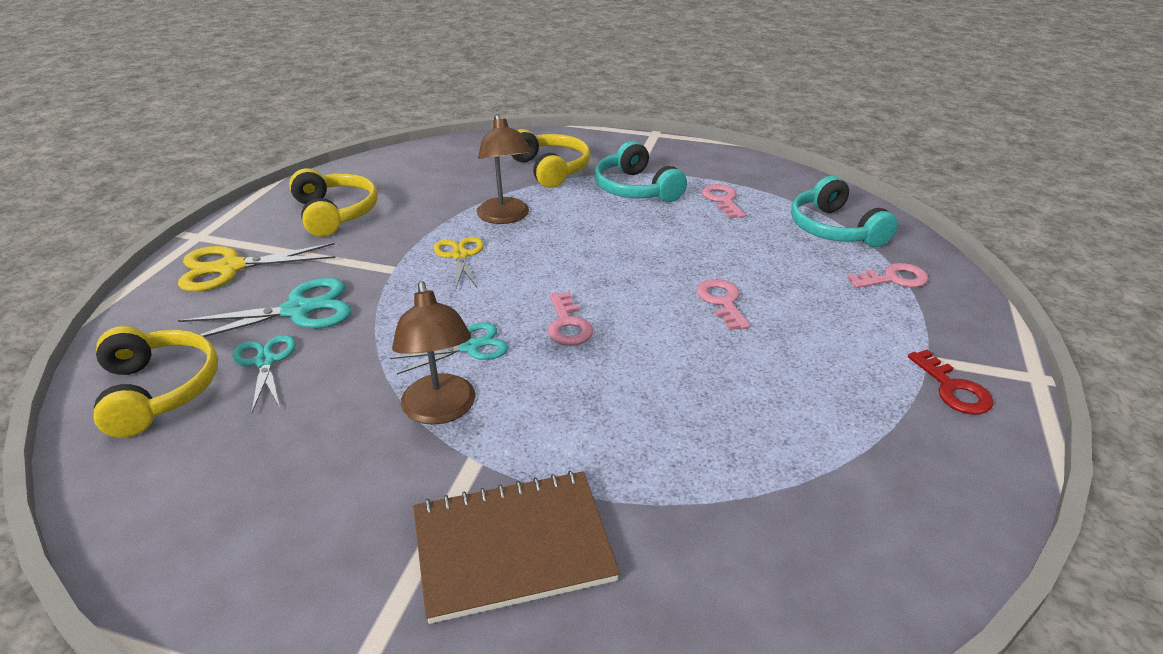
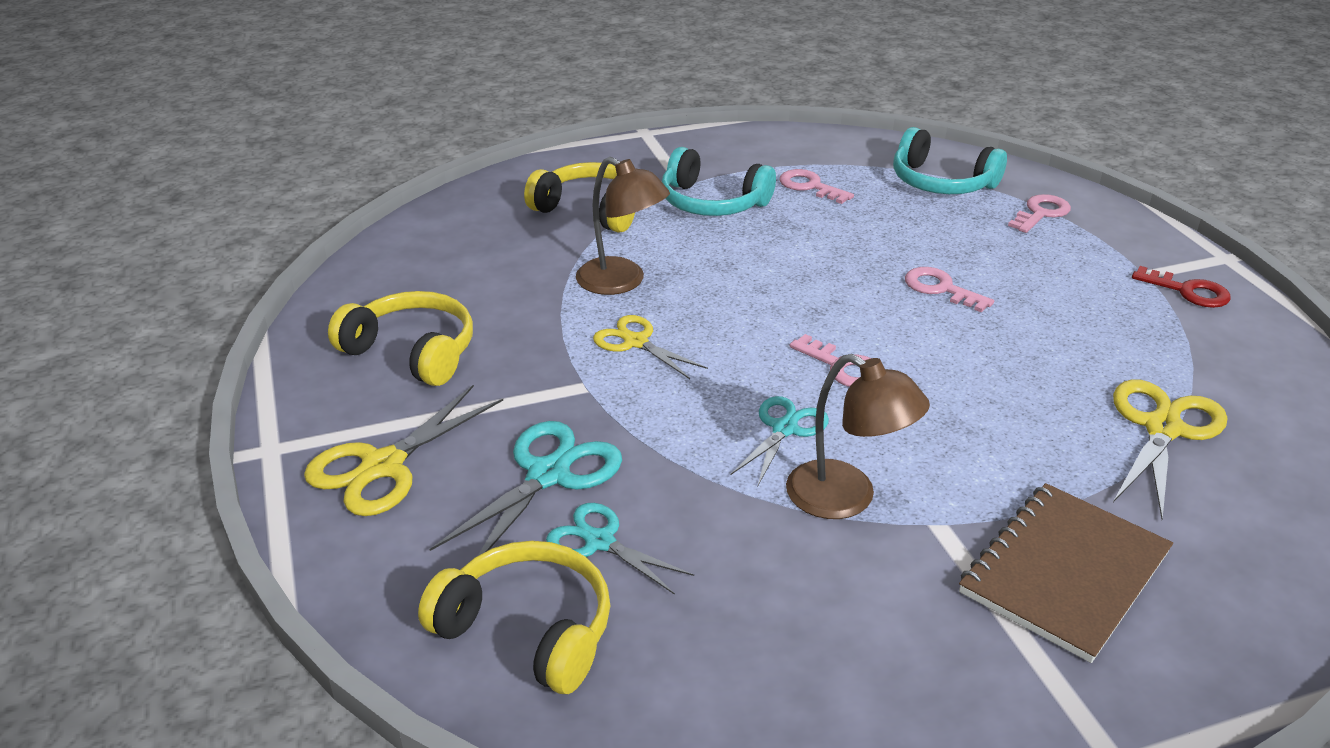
camera: 35 degrees left, 0 degrees up
none -> yellow scissors [1113,379,1227,519]

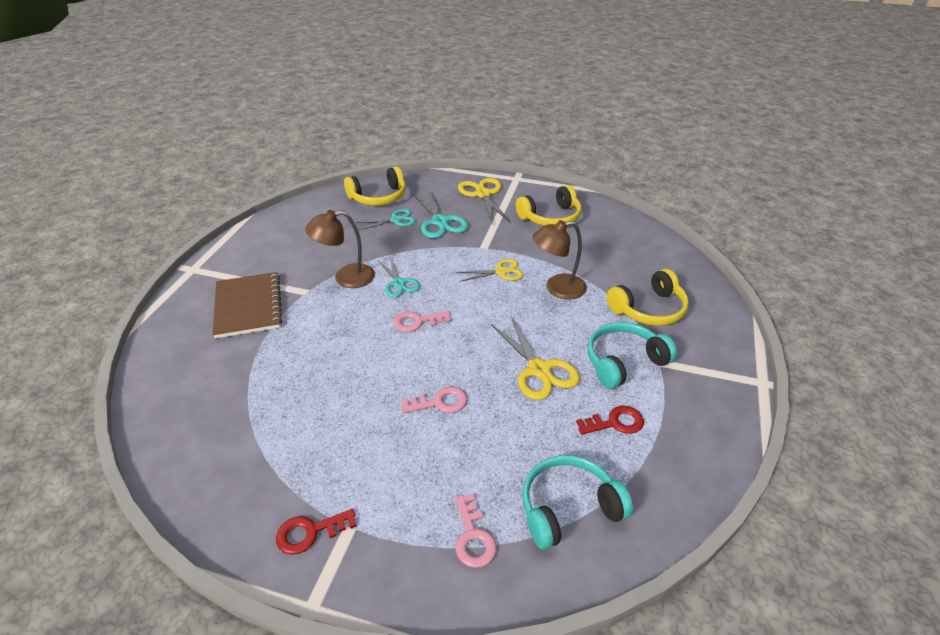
camera: 125 degrees right, 5 degrees up
pink key [779,169,854,204] -> red key [576,406,644,435]
yellow scissors [1113,379,1227,519] -> yellow scissors moved to [491,316,580,400]

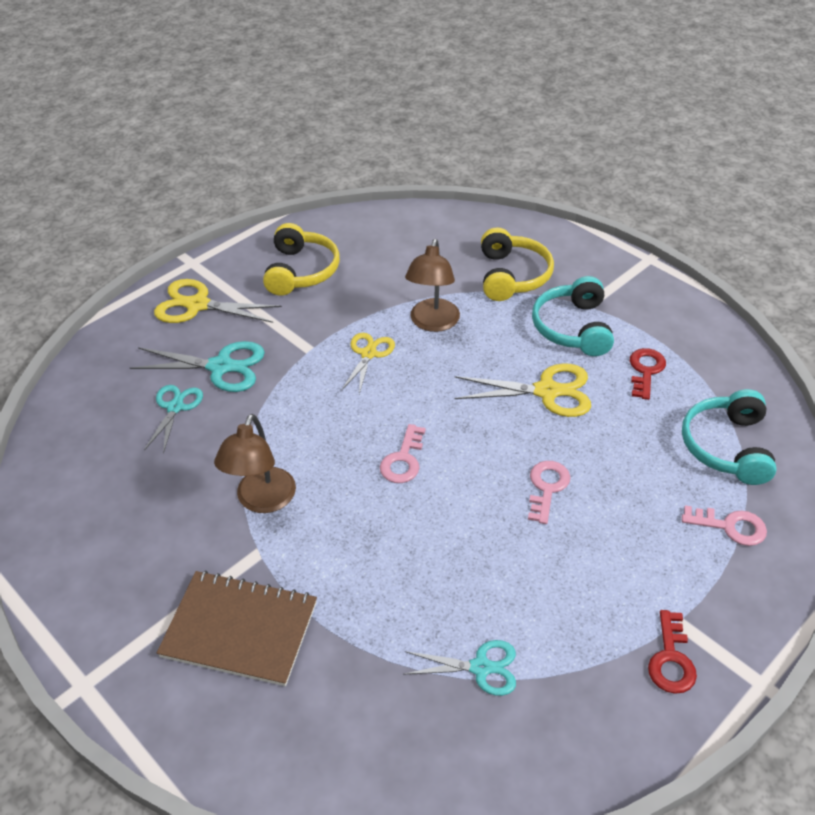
camera: 60 degrees left, 5 degrees up
yellow headphones [344,166,406,206] -> none
turquoise scissors [379,256,420,297] -> turquoise scissors moved to [404,640,516,696]

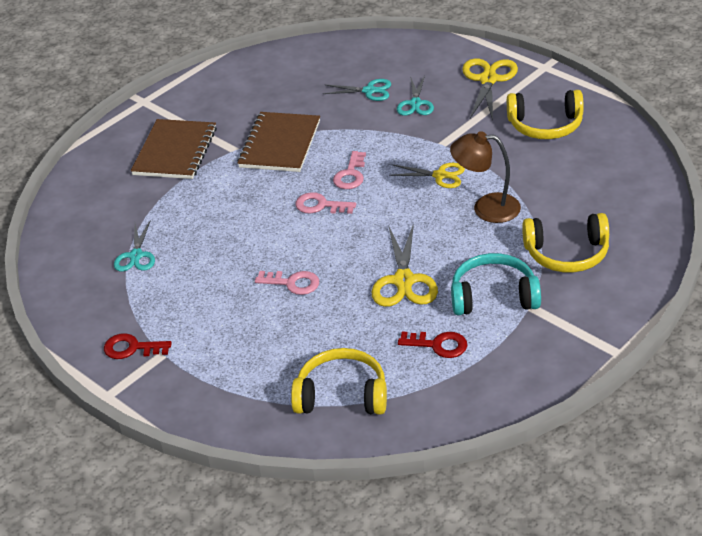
camera: 90 degrees right, 5 degrees down
turquoise scissors [130,341,265,392] -> turquoise scissors [397,75,434,116], size x0.65
brown lamp [214,414,296,513] -> brown notebook [237,112,320,172]
turquoise headphones [682,389,777,485] -> yellow headphones [291,348,387,415]
pink key [682,505,767,546] -> pink key moved to [333,151,366,189]

